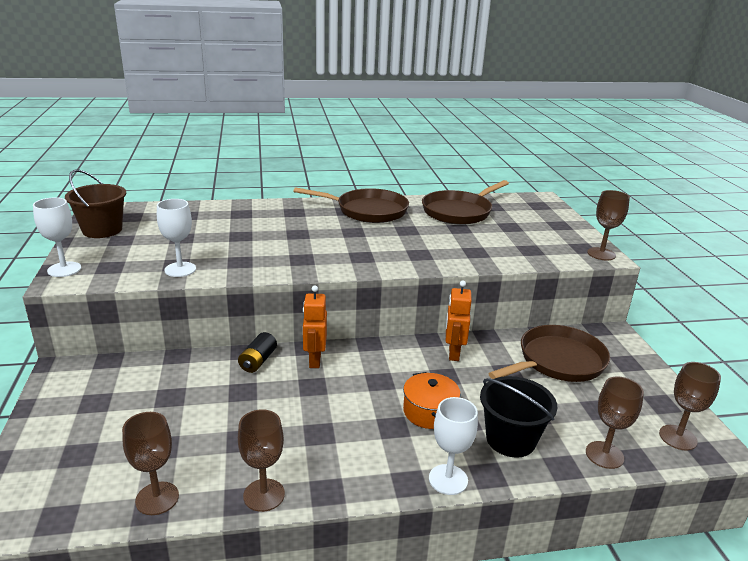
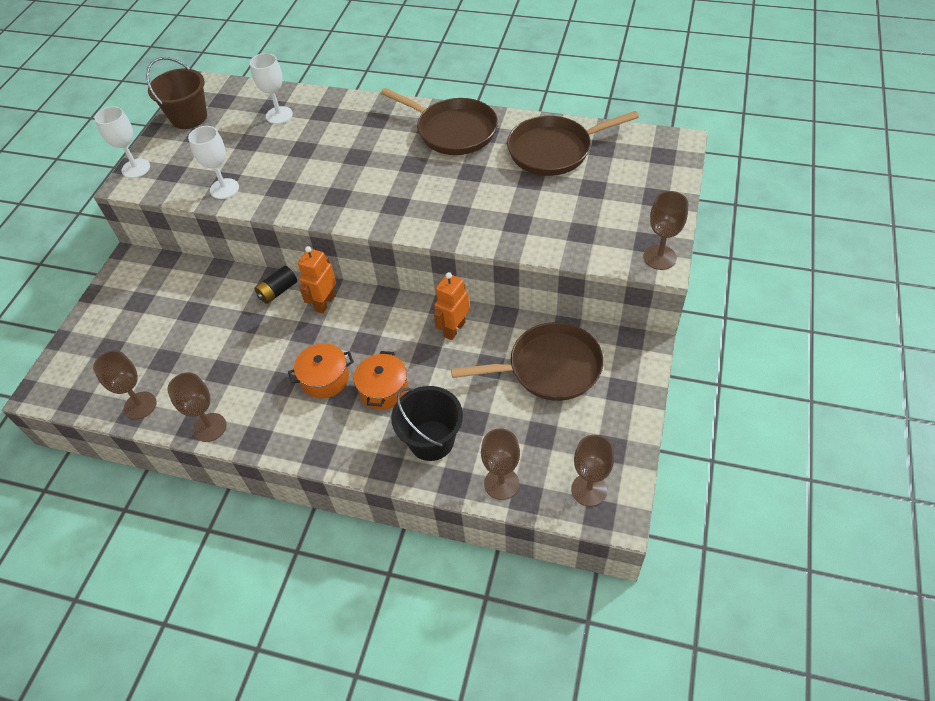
camera: 30 degrees right, 25 degrees up
white goblet [429,397,478,495] -> white goblet moved to [250,53,293,124]
none -> orange pot [288,343,354,398]

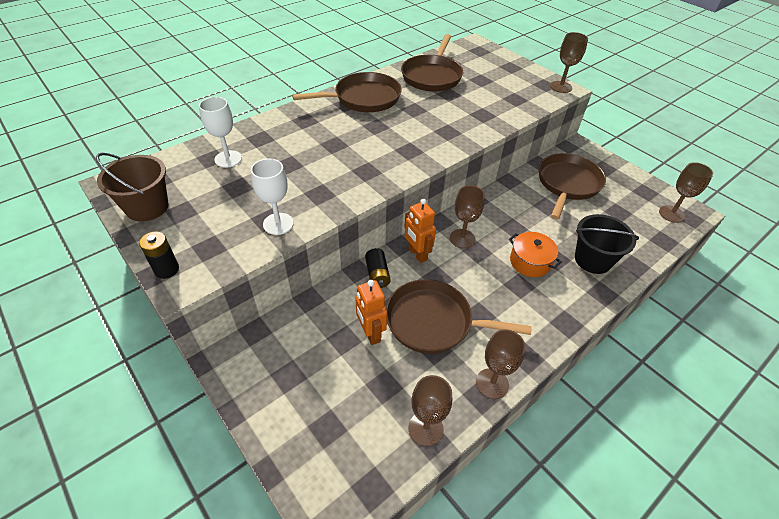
camera: 60 degrees left, 5 degrees down
white goblet [95,106,150,178] -> black battery [139,231,179,279]
orange pot [288,343,354,398] -> none
orange robot [434,272,470,340] -> orange robot moved to [355,280,387,345]
brown goblet [481,428,520,500] -> brown goblet moved to [450,185,485,248]
none -> brown pan [386,279,532,354]

